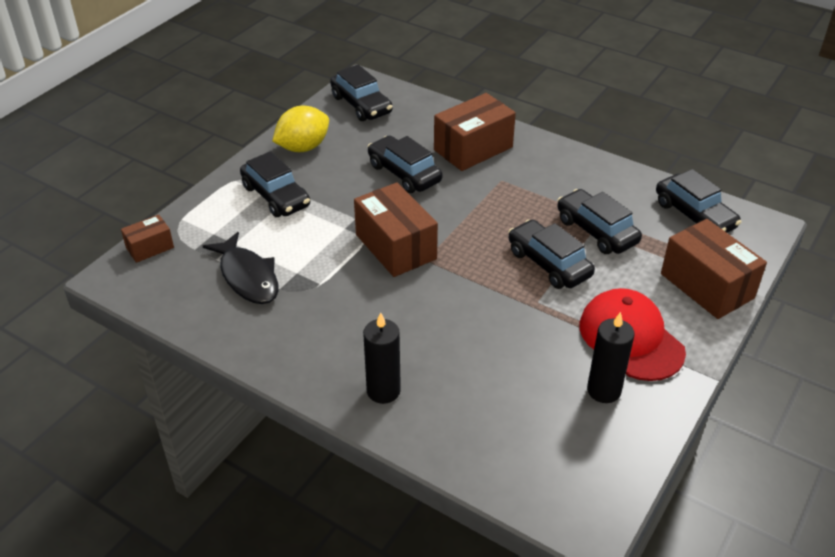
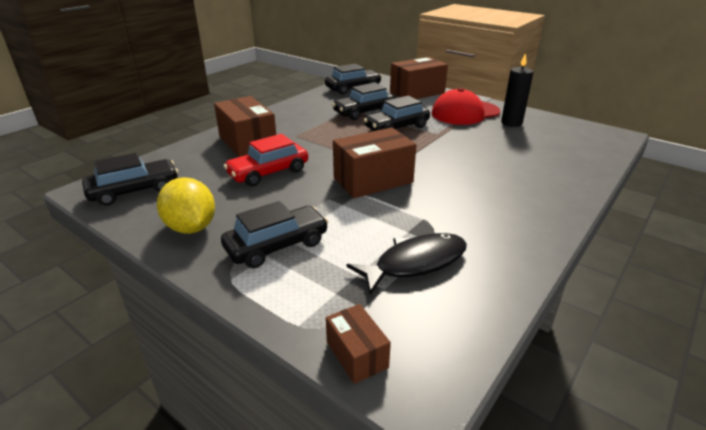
camera: 85 degrees left, 10 degrees down
black candle [363,312,401,404] -> none
black car [368,136,442,193] -> red car [224,134,308,187]

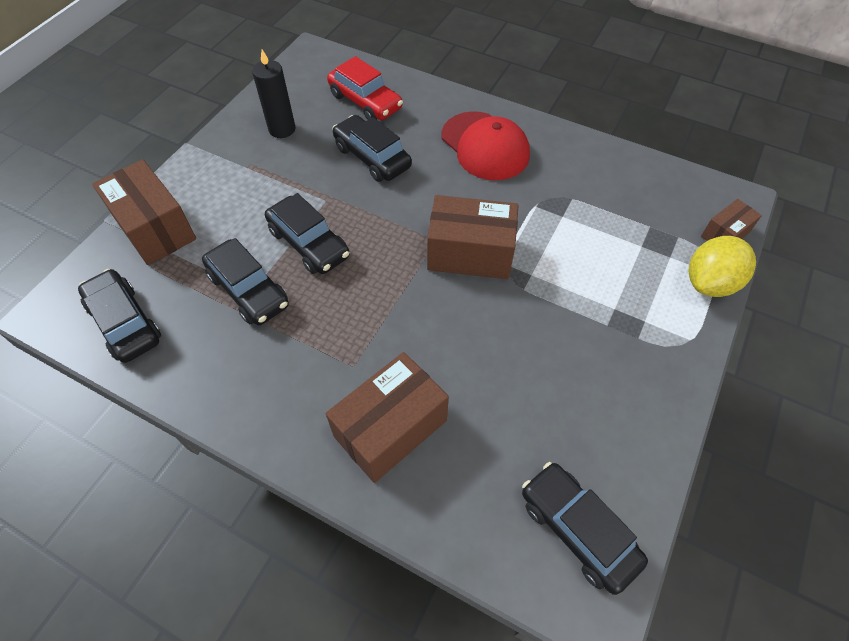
camera: 100 degrees left, 25 degrees up
yellow lemon [157,177,215,234] -> yellow lemon moved to [689,236,756,297]
black car [221,201,329,268] -> black car moved to [332,115,412,182]
red car [224,134,308,187] -> red car moved to [327,56,403,120]
brown box [333,128,416,198] -> brown box turned 45 degrees counterclockwise [427,195,519,279]
black fish [347,233,467,295] -> none
red cap [431,88,500,125] -> red cap moved to [442,111,530,180]

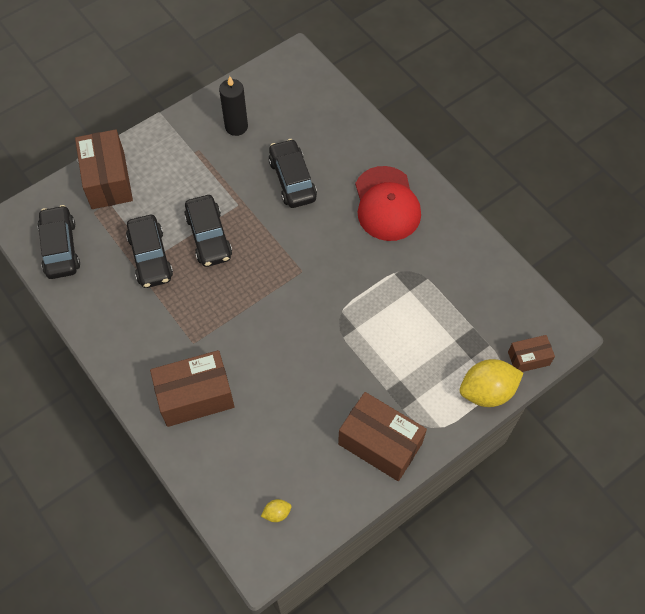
camera: 25 degrees right, 5 degrees up
red car [327,56,403,120] -> none
brown box [427,195,519,279] -> brown box moved to [338,392,427,481]
black car [522,462,648,595] -> yellow lemon [261,499,292,522]

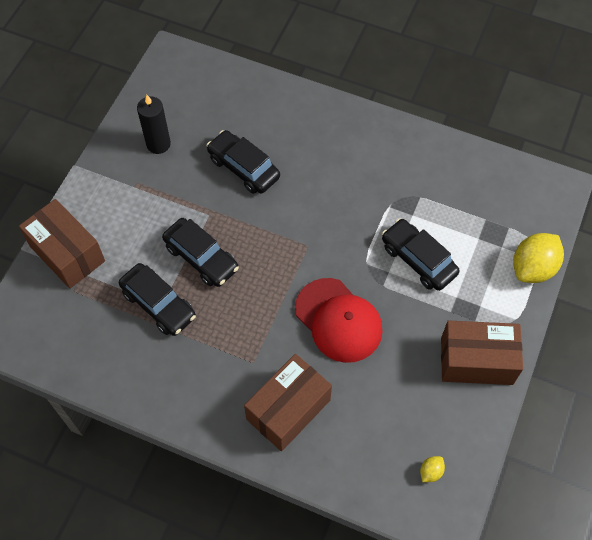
camera: 30 degrees left, 0 degrees up
black car [38,205,80,279] -> black car moved to [382,218,460,291]
red cap [355,166,421,241] -> red cap moved to [295,278,383,363]
brown box [508,335,555,372] -> none

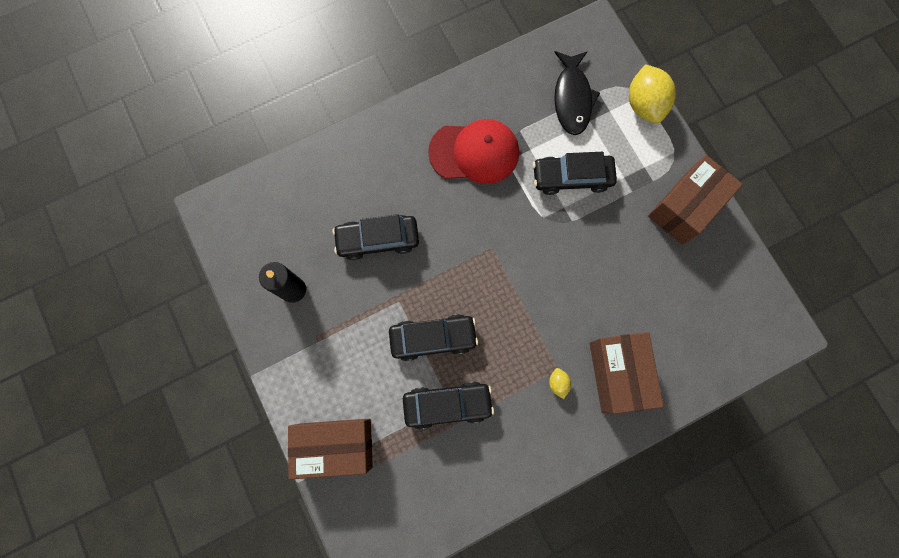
camera: 50 degrees left, 15 degrees up
red cap [295,278,383,363] -> red cap moved to [428,119,519,184]
yellow lemon [420,456,445,482] -> yellow lemon moved to [549,368,571,399]
none -> black fish [554,51,600,135]

